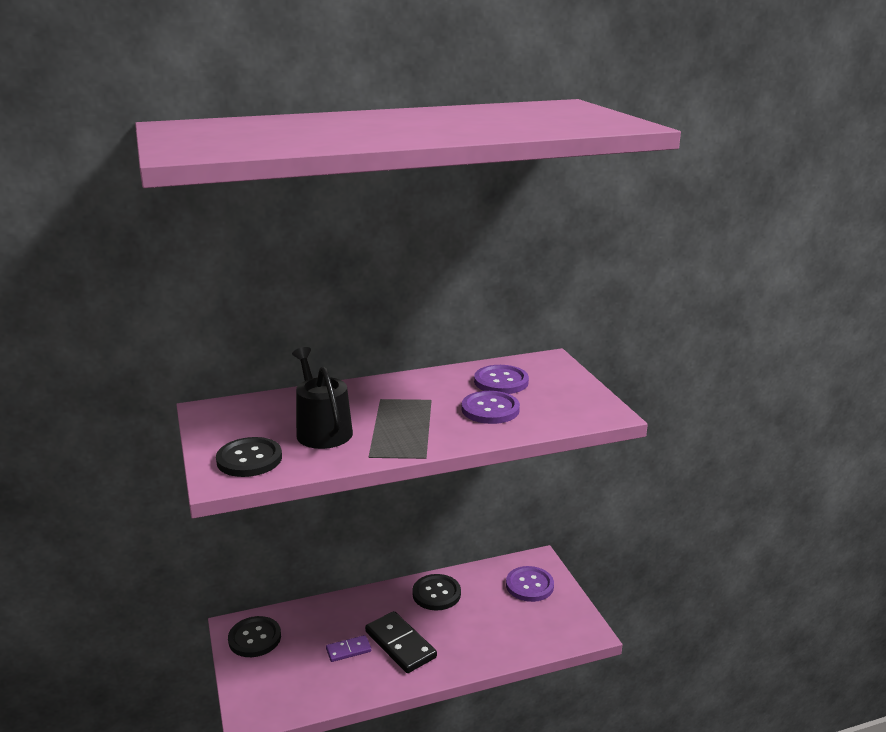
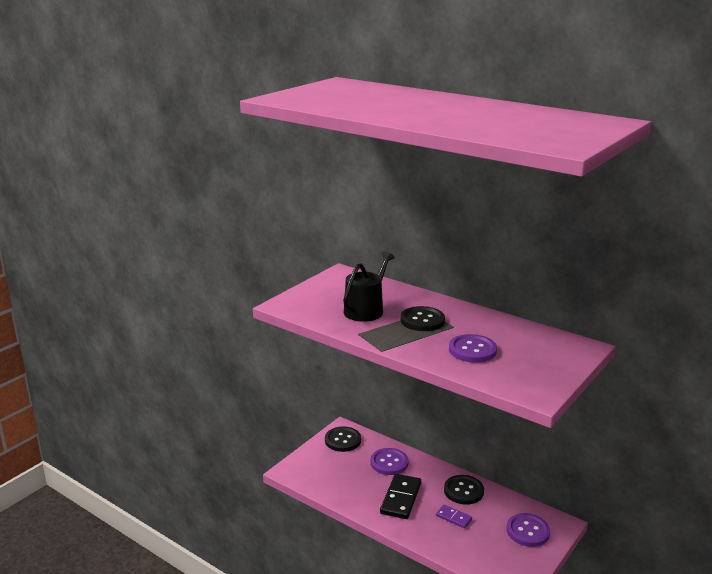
camera: 55 degrees right, 0 degrees up
black button [216,437,282,477] -> black button moved to [400,306,445,331]
purple domino [326,635,371,662] -> purple domino moved to [436,505,472,528]
purple button [474,365,529,394] -> purple button moved to [371,448,409,475]

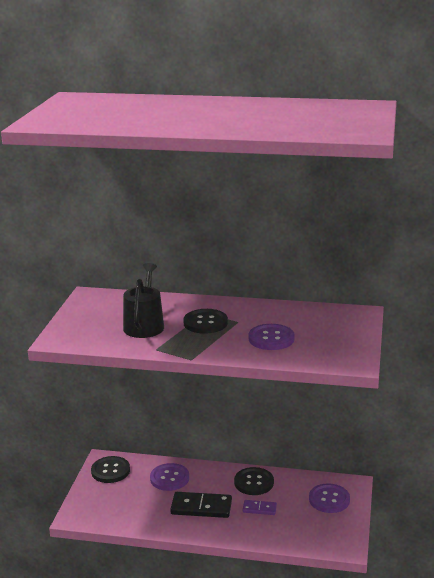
camera: 25 degrees left, 0 degrees up
black domino [380,474,421,519] -> black domino turned 75 degrees counterclockwise [170,492,232,518]

